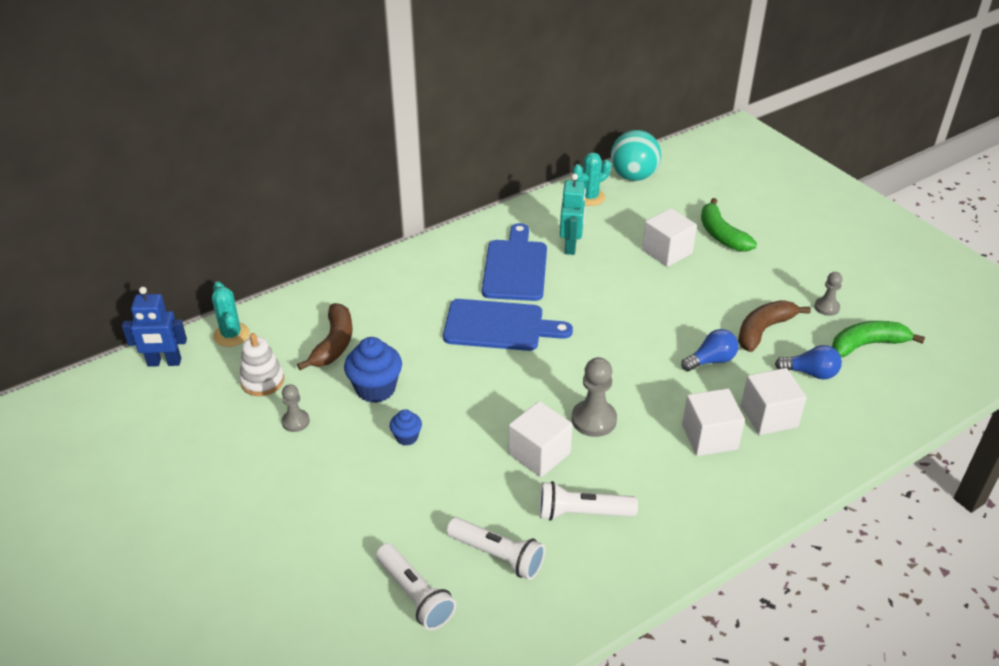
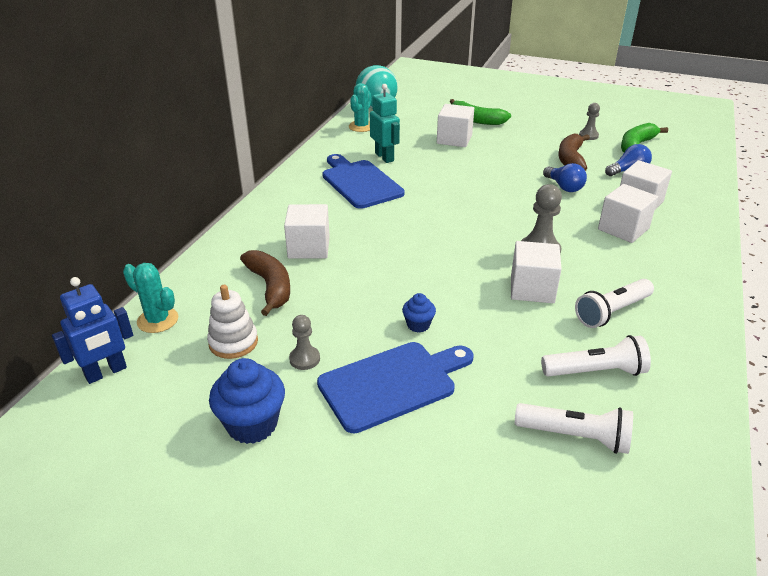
camera: 35 degrees left, 5 degrees down
blue cupcake [344,337,402,403] -> blue cupcake moved to [209,358,285,444]
blue cutting board [443,299,573,351] -> blue cutting board moved to [317,342,473,433]
blue light bulb [681,329,738,371] -> blue light bulb turned 120 degrees clockwise [543,163,587,192]
none -> white cube [284,204,330,259]

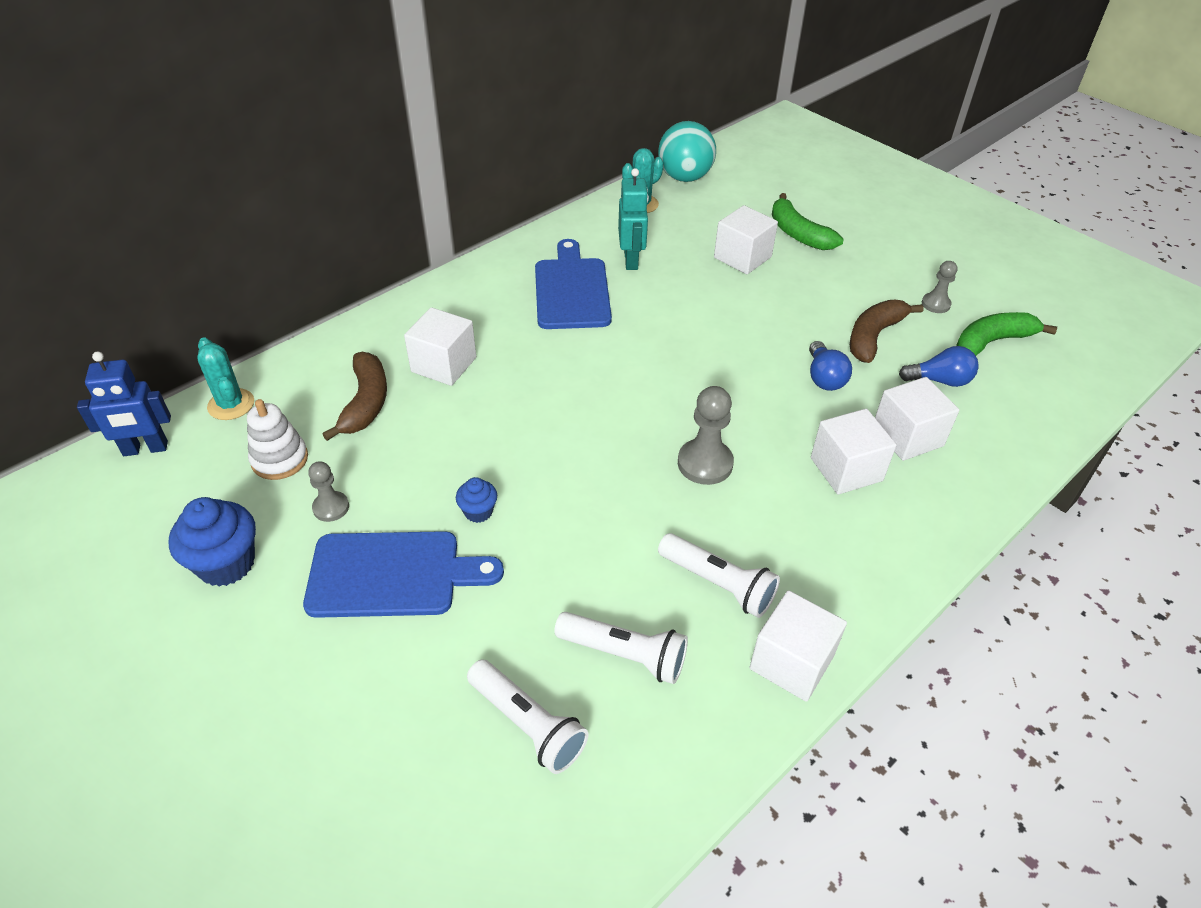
camera: 25 degrees right, 10 degrees up
white cube [511,241,562,303] -> white cube moved to [749,590,847,702]
white flashlight [575,279,654,328] -> white flashlight turned 135 degrees counterclockwise [658,533,780,618]

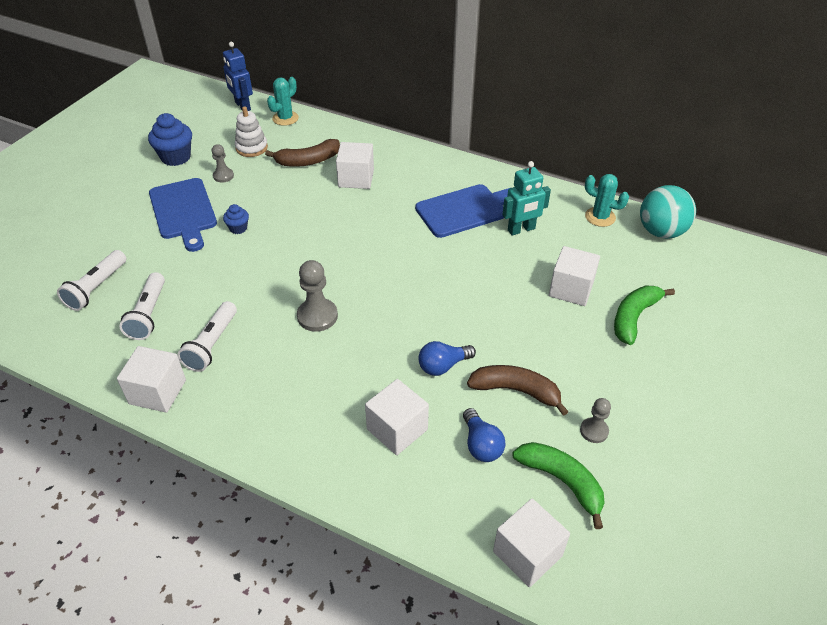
camera: 70 degrees right, 0 degrees up
white cube [811,409,897,495] -> white cube moved to [493,498,570,587]

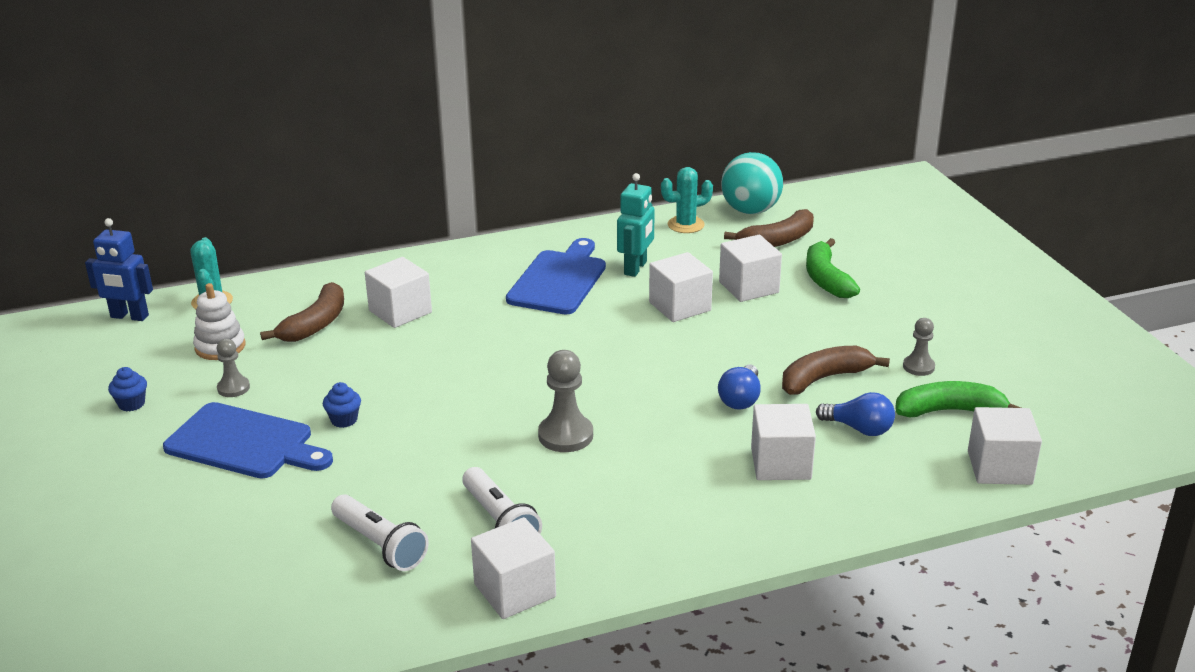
camera: 45 degrees left, 15 degrees down
white flashlight [57,250,126,311] -> none
blue cupcake [148,113,192,166] -> blue cupcake [108,367,147,412], size x0.54
none -> white cube [649,252,713,322]
none -> brown banana [724,209,814,247]

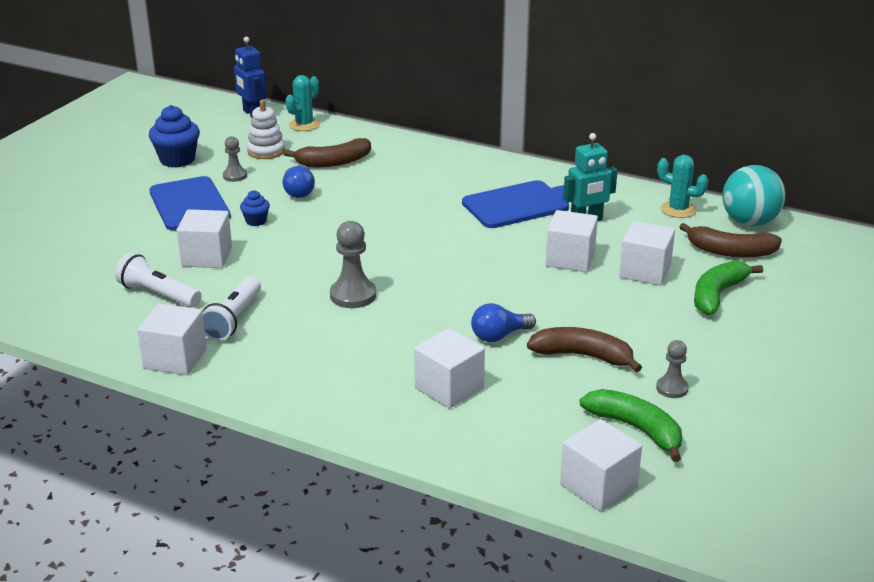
camera: 45 degrees right, 0 degrees up
blue cupcake [108,367,147,412] -> blue cupcake [149,105,200,168], size x1.86
white flashlight [331,494,429,571] -> white flashlight turned 120 degrees clockwise [115,253,202,308]
white cube [365,257,432,328] -> white cube moved to [177,209,232,268]
blue light bulb [816,392,895,436] -> blue light bulb moved to [283,166,315,198]

